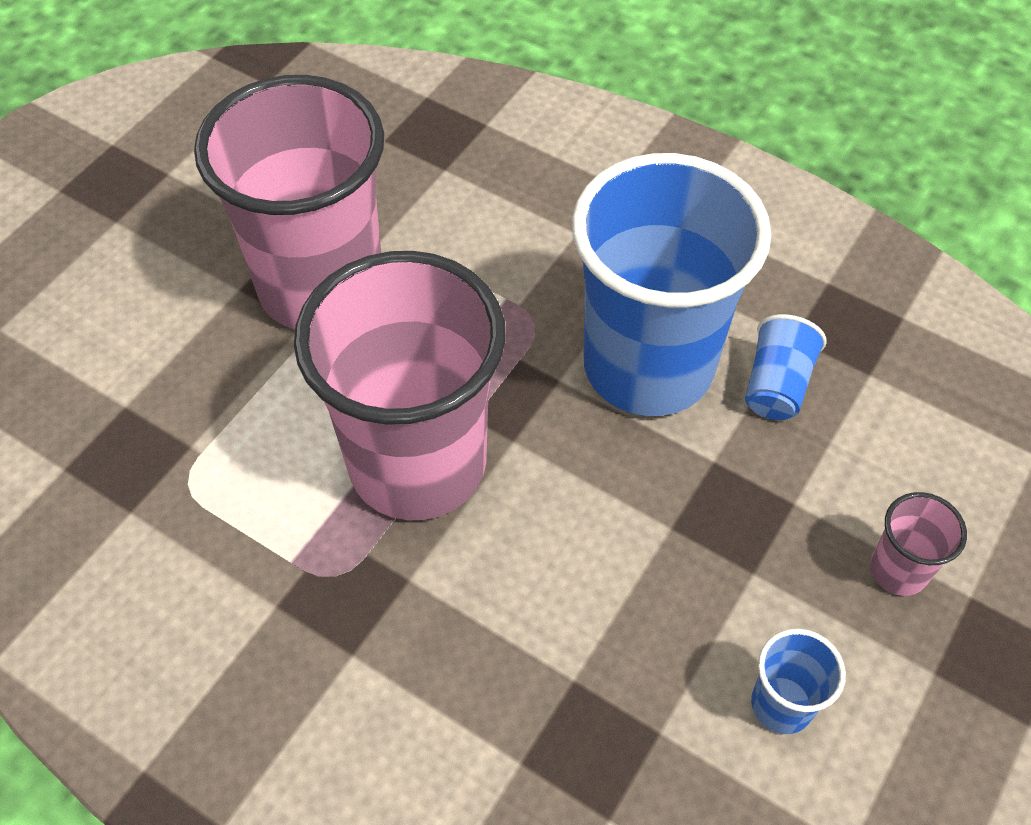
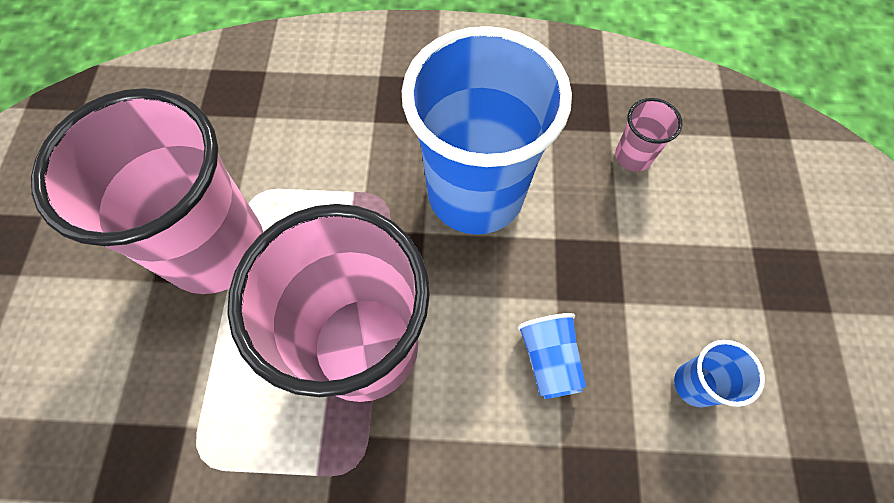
camera: 30 degrees left, 10 degrees up
blue cup [745,314,827,420] -> blue cup moved to [517,313,586,399]
pink cup [870,492,967,596] -> pink cup moved to [615,98,682,172]

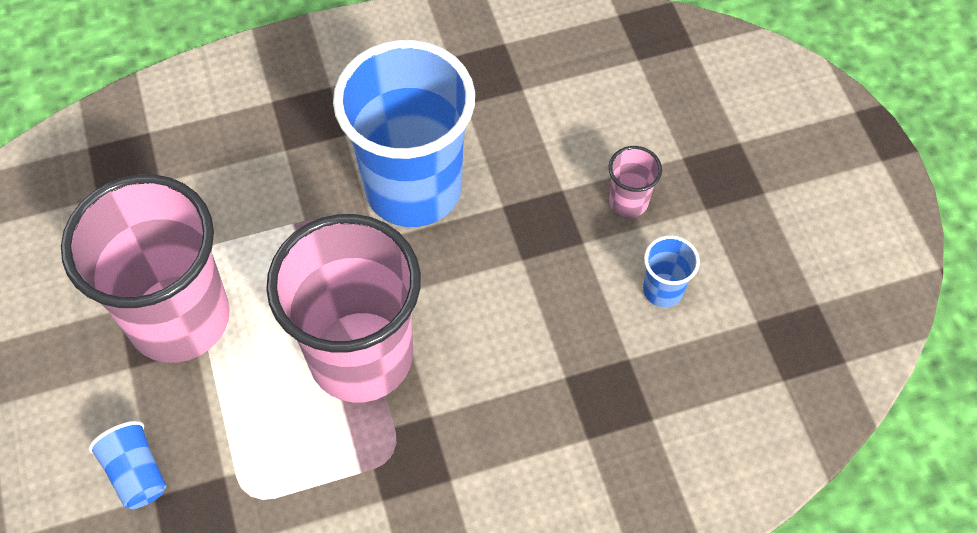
camera: 20 degrees left, 5 degrees down
blue cup [517,313,586,399] -> blue cup moved to [89,421,166,509]
pink cup [615,98,682,172] -> pink cup moved to [609,146,662,218]

